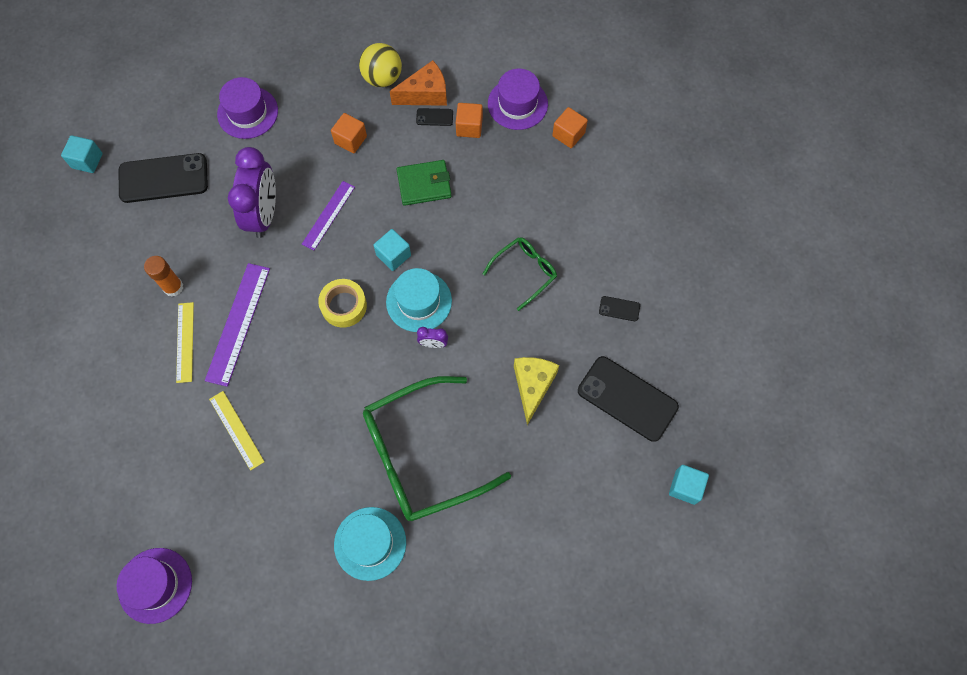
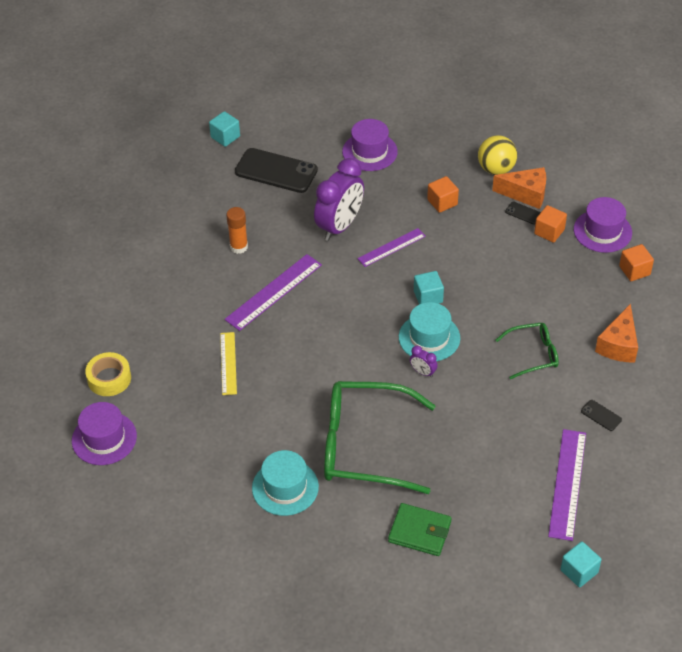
camera: 30 degrees right, 20 degrees down
yellow ruler [176,302,194,383] -> none
yellow tape [318,279,367,328] -> yellow tape moved to [85,352,131,396]
green wallet [397,160,452,206] -> green wallet moved to [388,503,452,556]
yellow cheese [514,357,559,425] -> none
black phone [578,356,679,442] -> purple ruler [548,429,586,541]
none -> orange cheese [595,304,638,363]

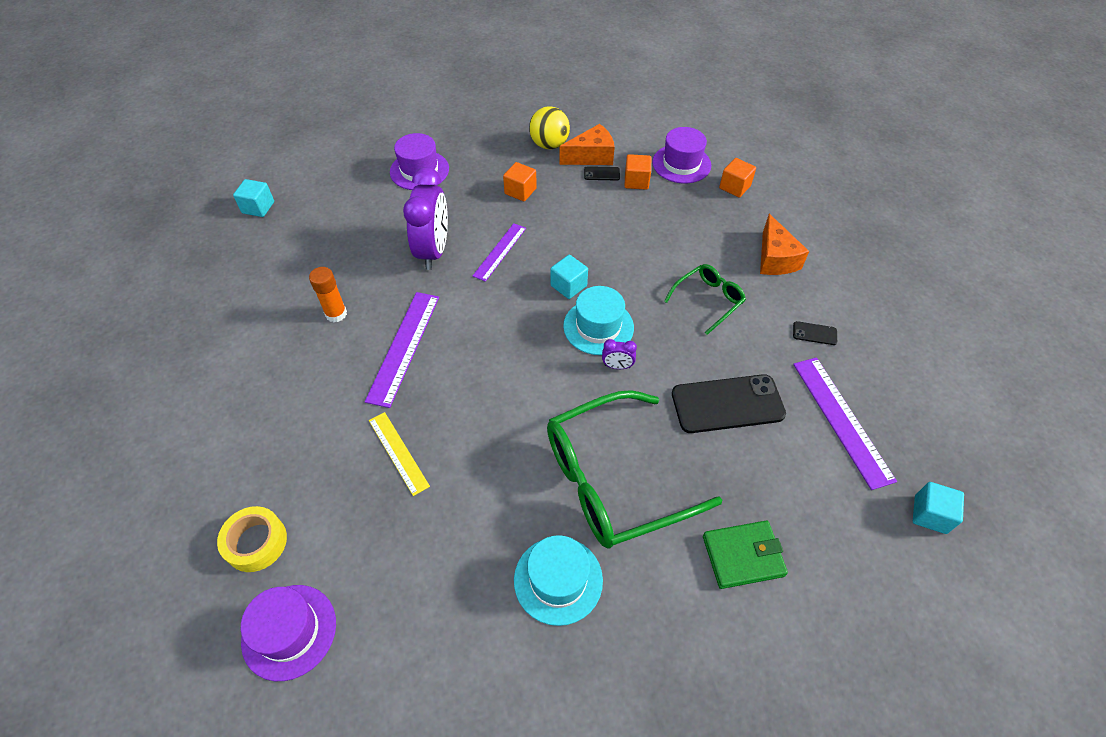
camera: 30 degrees left, 5 degrees up
black phone [235,148,318,193] -> black phone moved to [672,374,786,433]

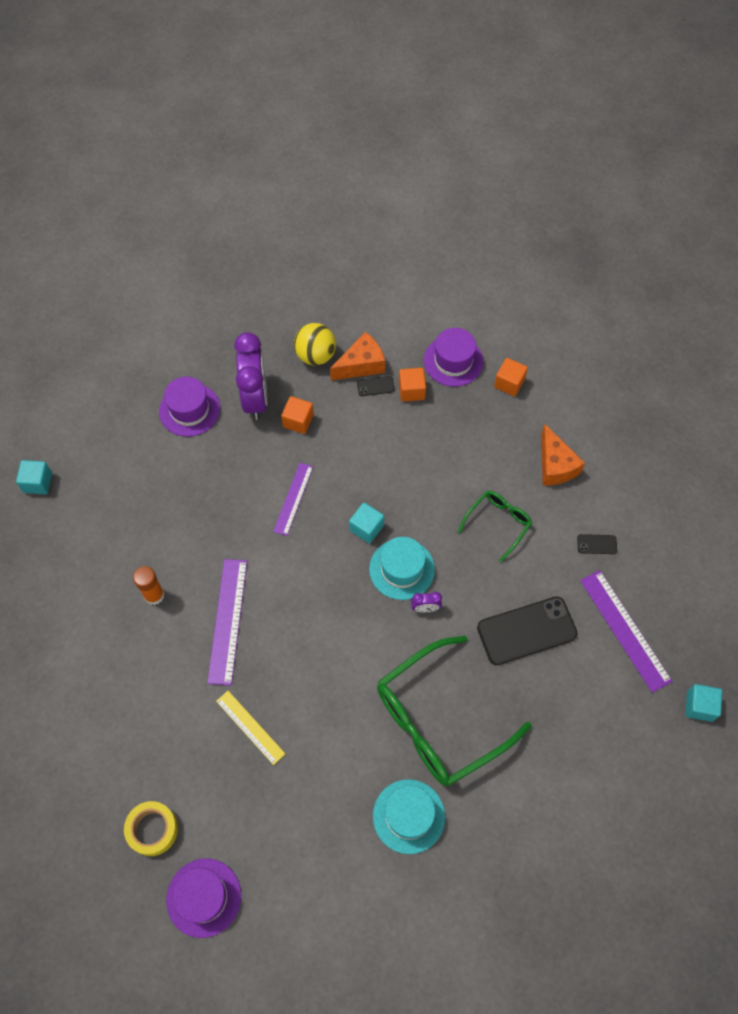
camera: 10 degrees left, 10 degrees up
purple clock [403,167,448,270] -> purple clock moved to [234,332,267,420]
green wallet [703,521,788,589] -> none

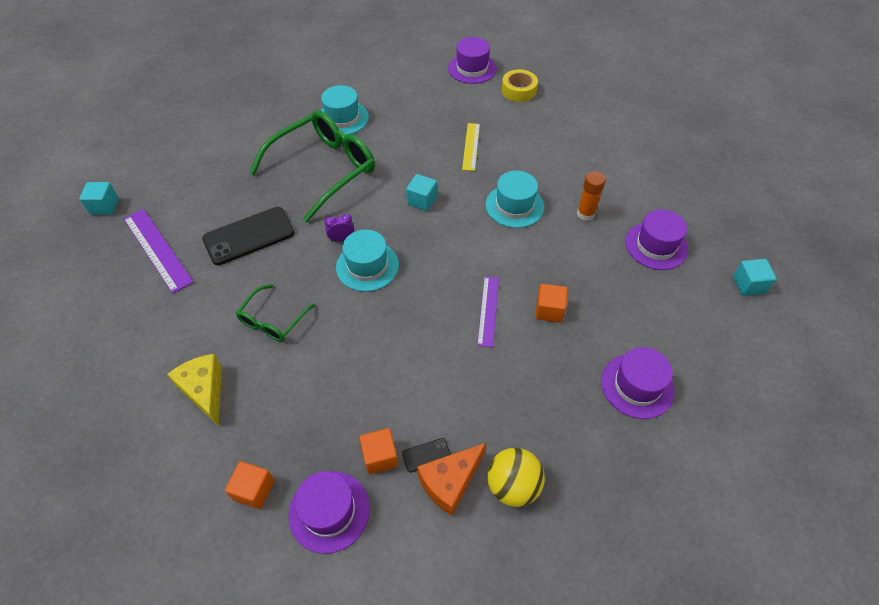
camera: 170 degrees right, 10 degrees down
purple ruler [207,559,247,686] -> turquoise hat [485,171,544,228]
yellow ruler [216,691,285,765] -> yellow ruler turned 60 degrees clockwise [462,123,480,171]
purple clock [234,332,267,420] -> none
orange cube [281,396,314,434] -> orange cube moved to [535,284,568,323]
turquoise cube [349,503,384,543] -> turquoise cube moved to [406,174,437,211]
orange cheese [541,424,585,486] -> yellow cheese [167,354,222,426]
black phone [577,534,617,554] -> none
none -> purple hat [625,209,688,270]

